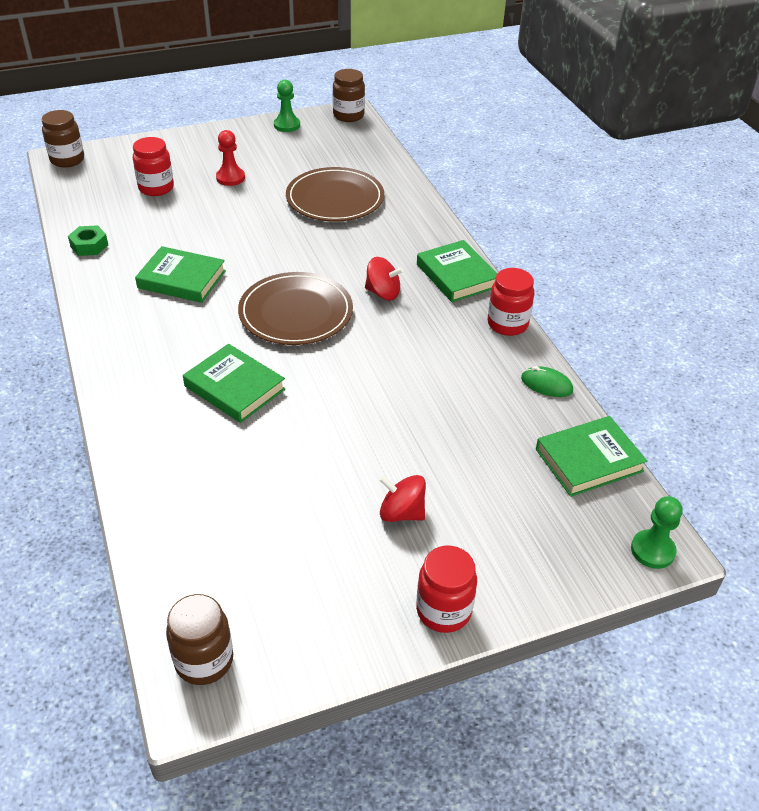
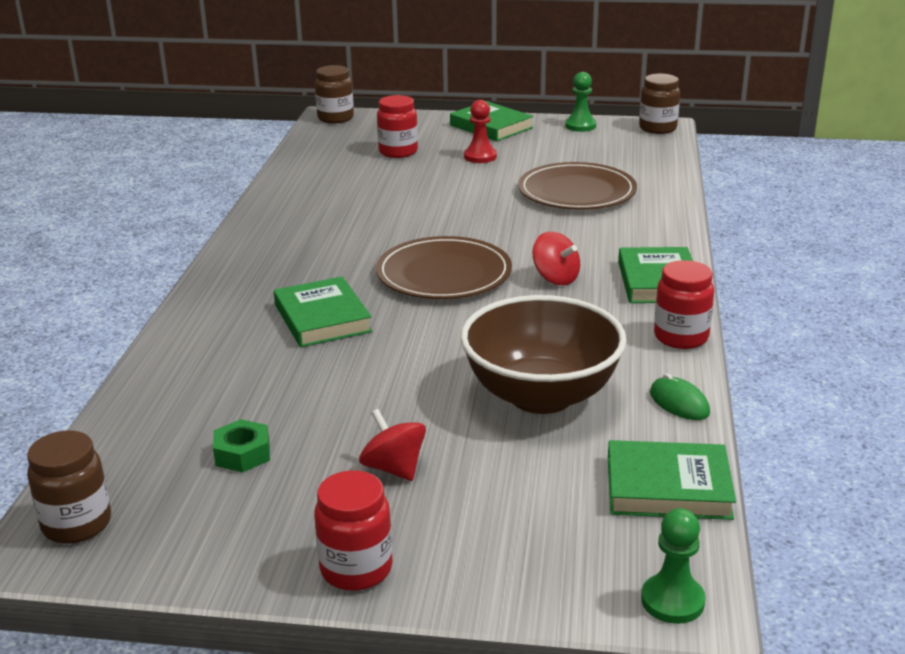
camera: 30 degrees right, 15 degrees down
green nut [68,225,108,256] -> green nut moved to [213,419,270,473]
green book [135,246,226,303] -> green book moved to [450,101,533,141]
none -> brown bowl [460,295,627,414]

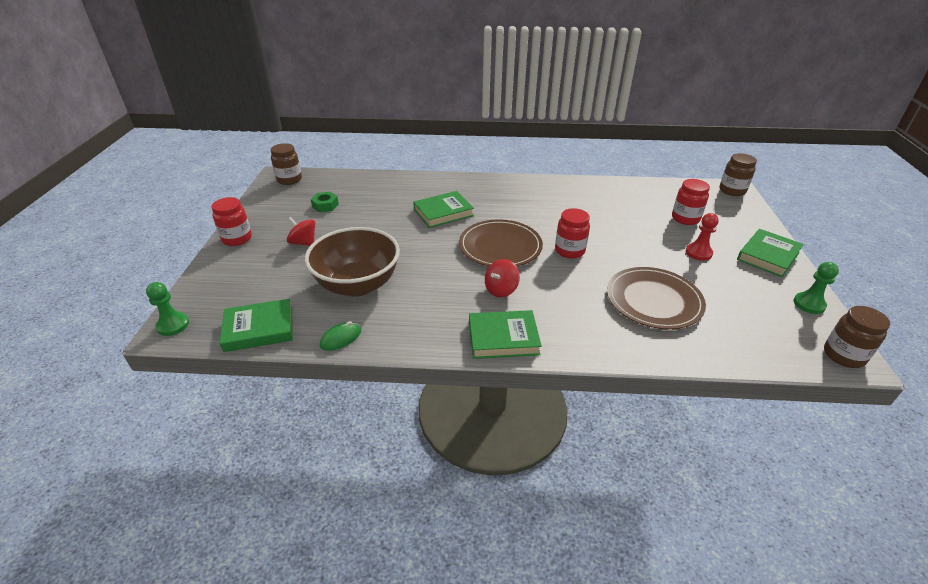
camera: 85 degrees right, 10 degrees up
red spinning top [359,409,426,481] -> red spinning top turned 105 degrees counterclockwise [287,217,315,246]
green book [608,440,736,520] -> green book turned 75 degrees clockwise [220,299,293,352]
red jar [654,260,714,349] -> red jar moved to [555,208,590,259]

